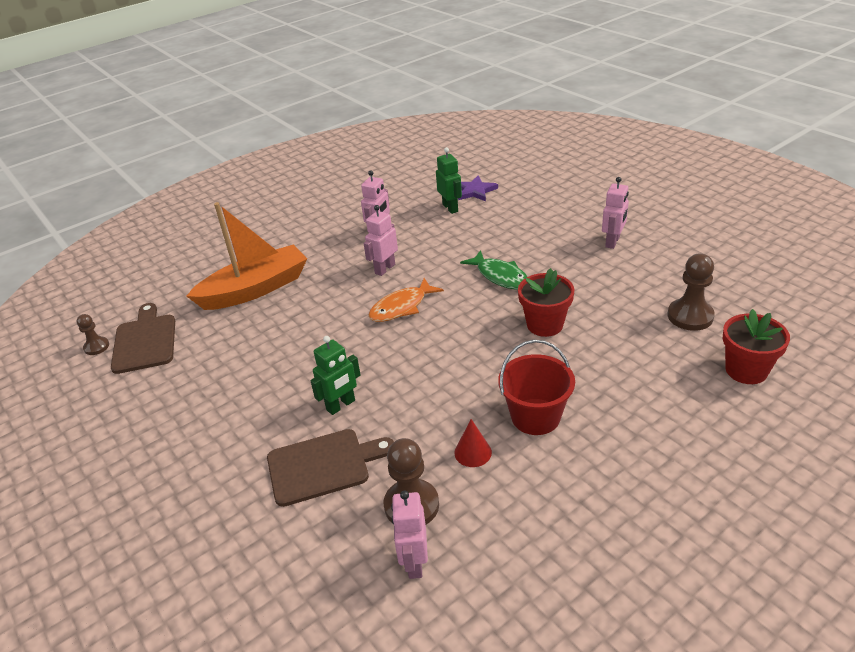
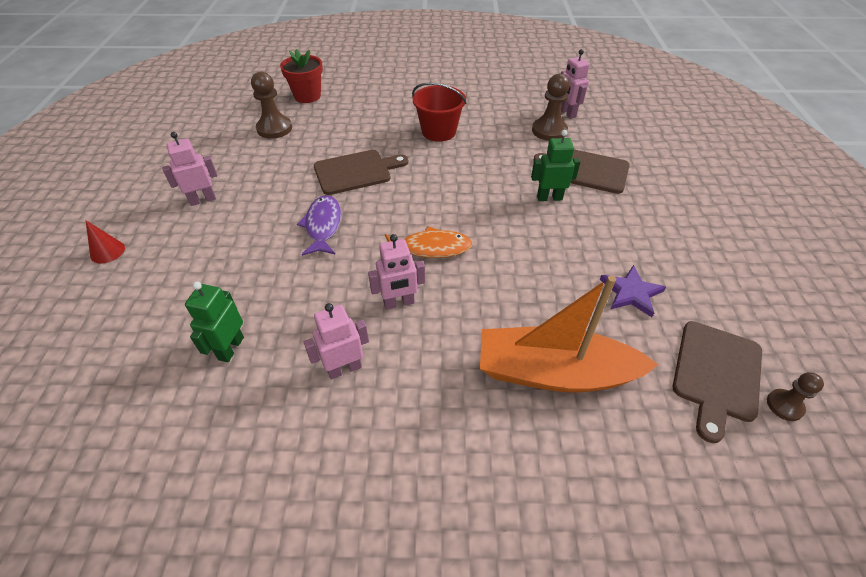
camera: 145 degrees left, 10 degrees up
pink robot [391,490,428,579] -> pink robot turned 120 degrees clockwise [561,49,590,119]
red cone [454,419,492,467] -> red cone moved to [86,221,125,264]
purple star [458,175,498,201] -> purple star moved to [600,265,666,317]
green fish [460,250,527,290] -> purple fish [297,195,341,256]
red flower pot [518,268,574,337] -> brown cutting board [314,150,409,195]

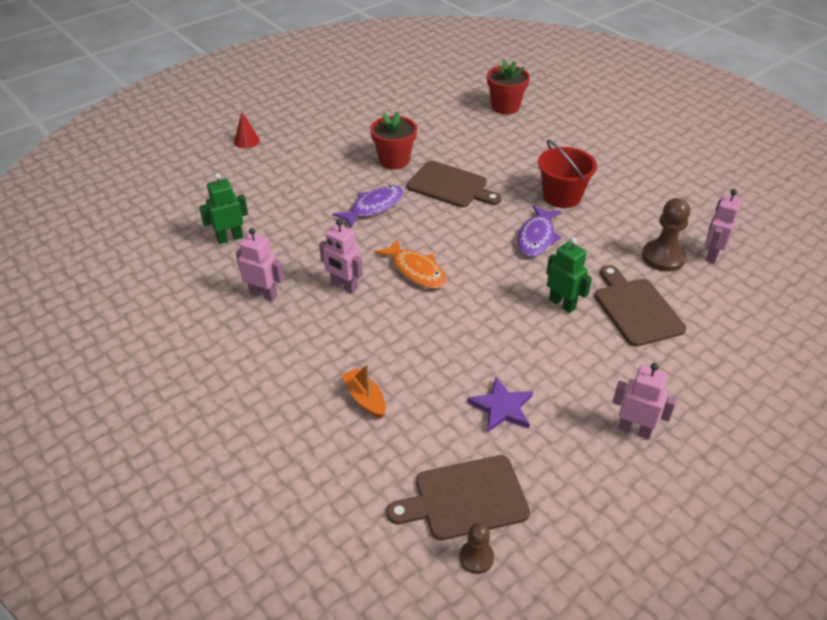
camera: 50 degrees right, 5 degrees down
pink robot [162,132,217,206] -> pink robot moved to [612,363,677,439]
brown pawn [251,72,292,139] -> none
orange boat [480,276,659,392] -> orange boat [341,364,386,418], size x0.43
none -> red flower pot [370,111,417,170]
none -> purple fish [517,205,562,257]

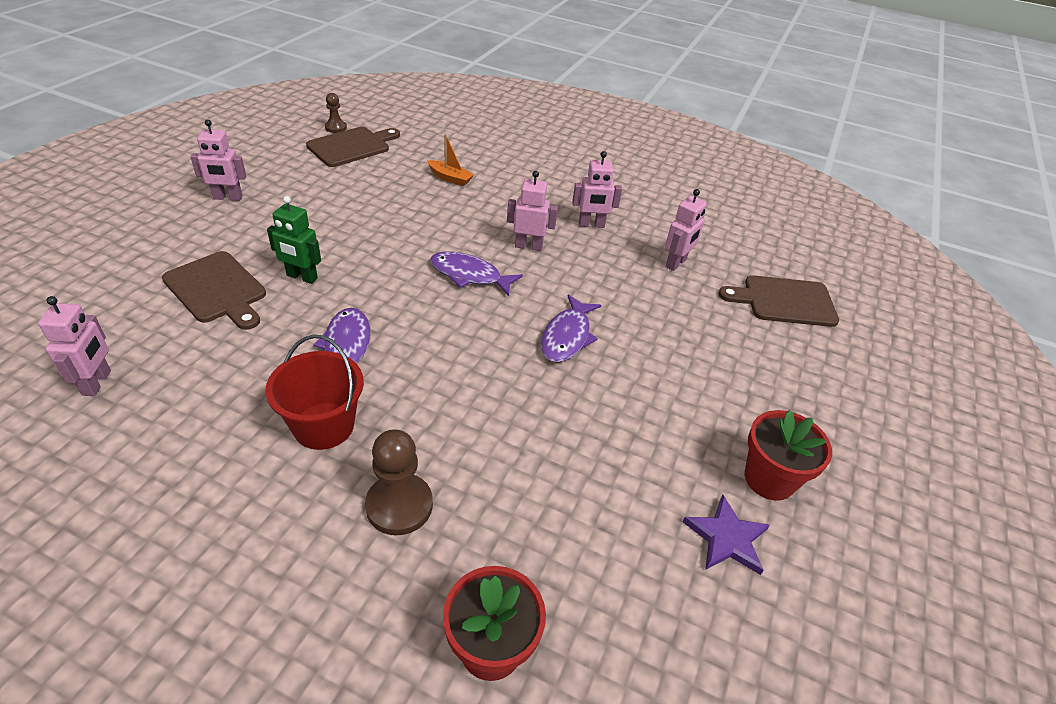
camera: 150 degrees right, 0 degrees up
green robot [199,173,248,244] -> pink robot [665,189,707,271]
red cone [234,112,260,148] -> none
red flower pot [370,111,417,170] -> red flower pot moved to [745,410,832,501]
orange fish [374,239,447,289] -> purple fish [430,251,523,296]
brown cutting board [407,161,502,207] -> brown cutting board moved to [719,275,839,327]
purple star [467,377,533,433] -> purple star moved to [683,495,770,575]
brown pawn [642,198,690,272] -> brown pawn moved to [365,429,433,535]

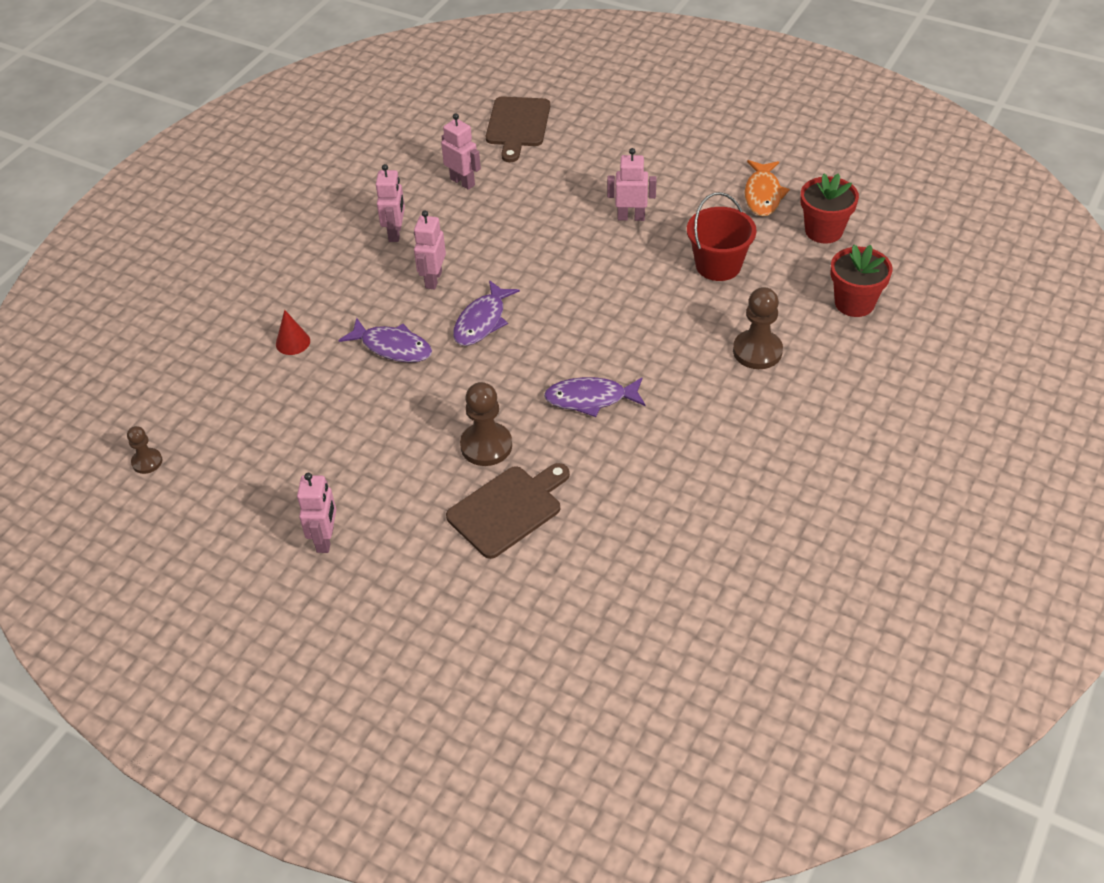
camera: 80 degrees left, 5 degrees up
pink robot [38,296,111,396] -> pink robot moved to [607,148,657,221]
red bucket [265,334,364,450] -> red bucket moved to [687,192,757,281]
green robot [267,196,321,284] -> brown pawn [460,382,512,466]
brown cutting board [306,127,400,167] -> none
orange boat [427,134,474,186] -> red cone [276,310,310,355]
purple fish [541,294,601,362] -> purple fish moved to [338,318,432,363]
purple star [683,495,770,575] -> orange fish [745,160,790,216]
red flower pot [745,410,832,501] -> red flower pot moved to [800,173,859,244]

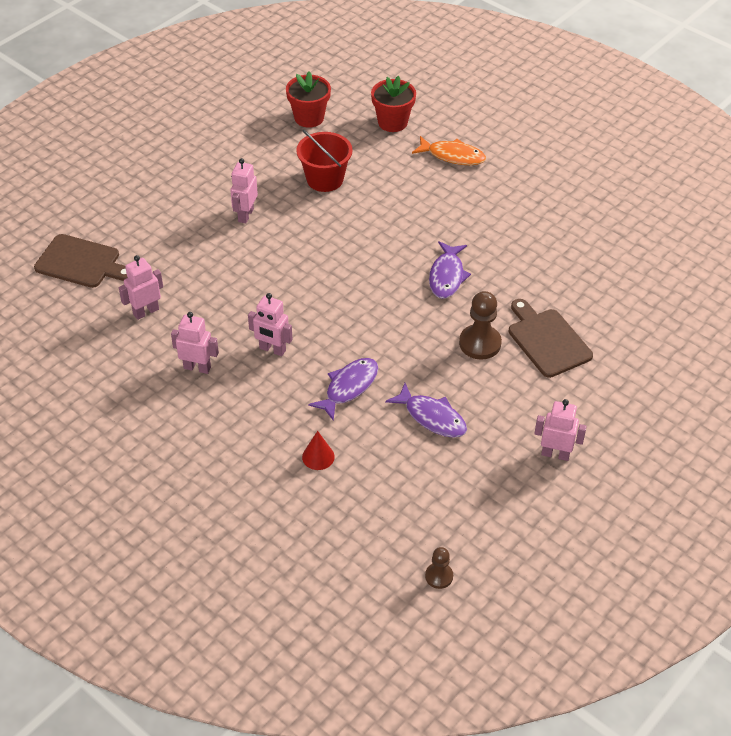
camera: 80 degrees left, 0 degrees up
purple fish [453,280,520,346] -> purple fish moved to [385,383,467,438]
brown pawn [733,287,783,369] -> none
orange fish [745,160,790,216] -> orange fish moved to [412,136,486,165]

